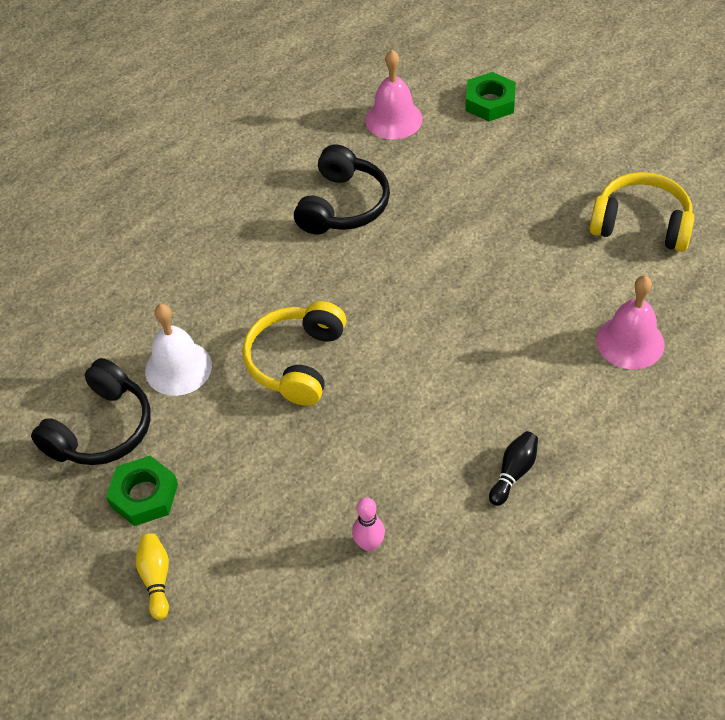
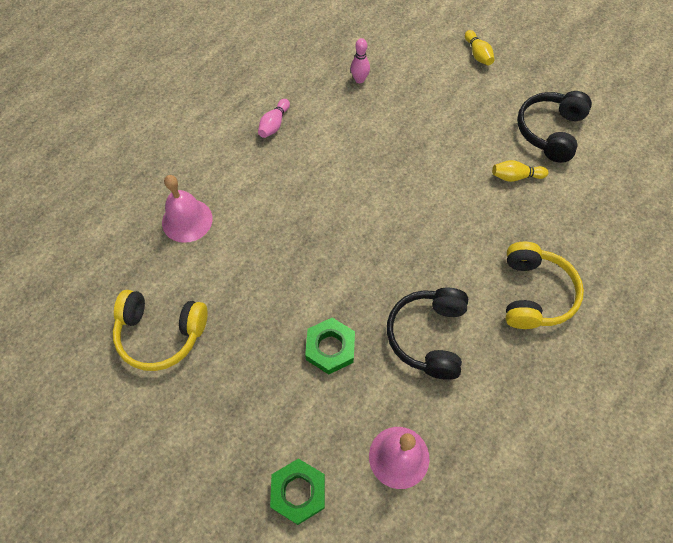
camera: 170 degrees right, 10 degrees up
green nut [106,456,178,526] -> green nut moved to [305,318,355,374]
white bell [145,304,212,396] -> yellow bowling pin [492,160,548,182]
yellow headphones [243,301,346,406] -> yellow headphones moved to [506,241,584,329]
black bowling pin [489,431,538,506] -> pink bowling pin [258,99,290,138]

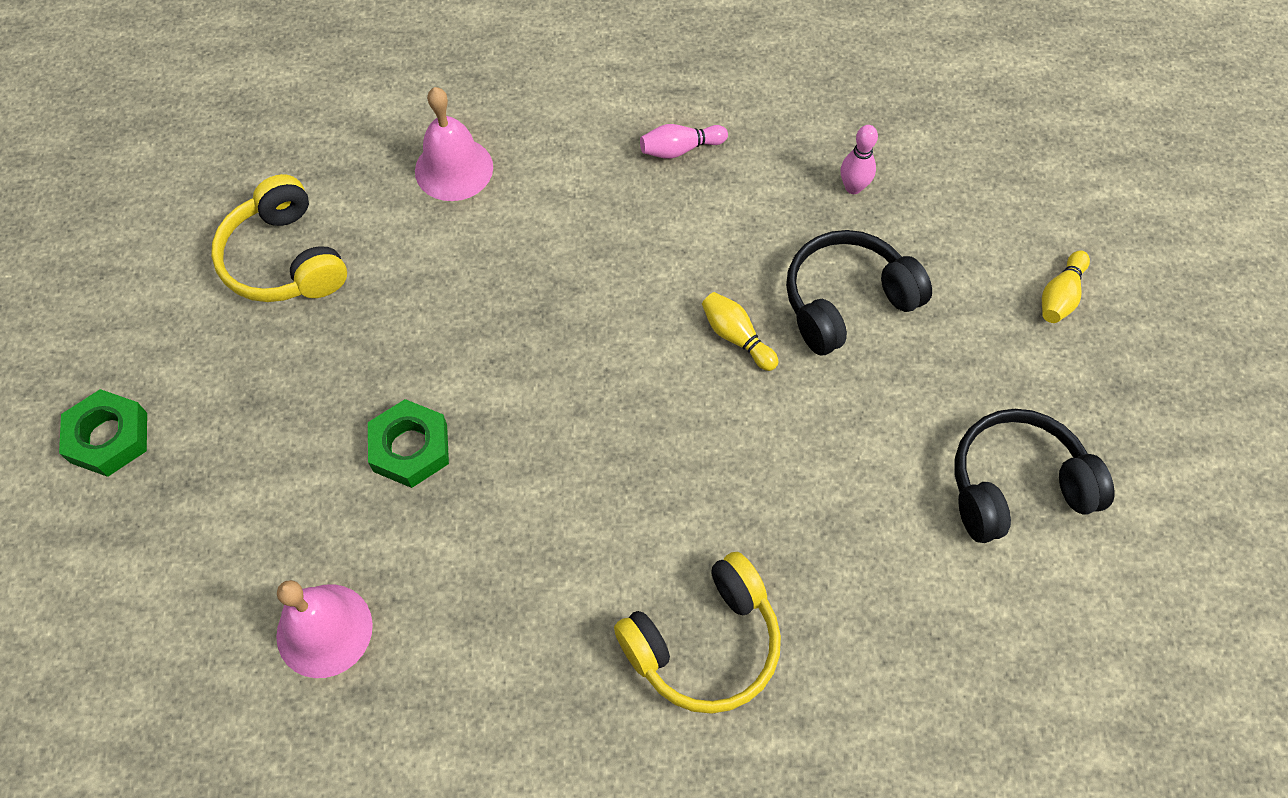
camera: 50 degrees right, 0 degrees up
green nut [270,458,325,525] -> green nut moved to [59,389,147,477]
black headphones [387,288,468,380] -> black headphones moved to [786,230,932,355]
yellow bowling pin [492,160,548,182] -> yellow bowling pin moved to [702,292,779,371]

